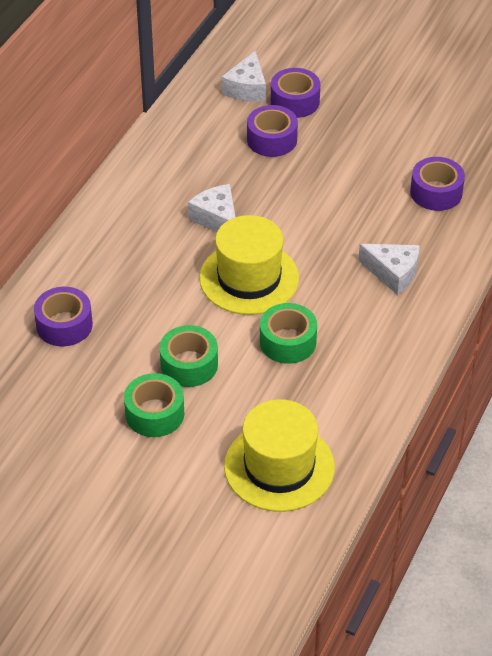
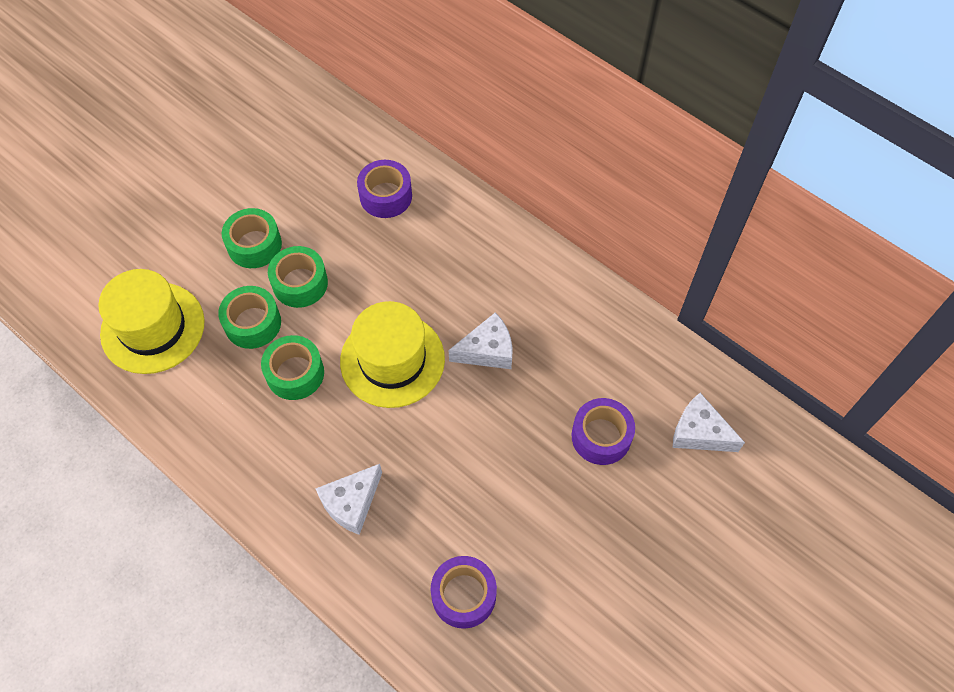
camera: 105 degrees right, 15 degrees up
purple tape [271,68,320,118] -> none
none -> green tape [218,286,281,349]

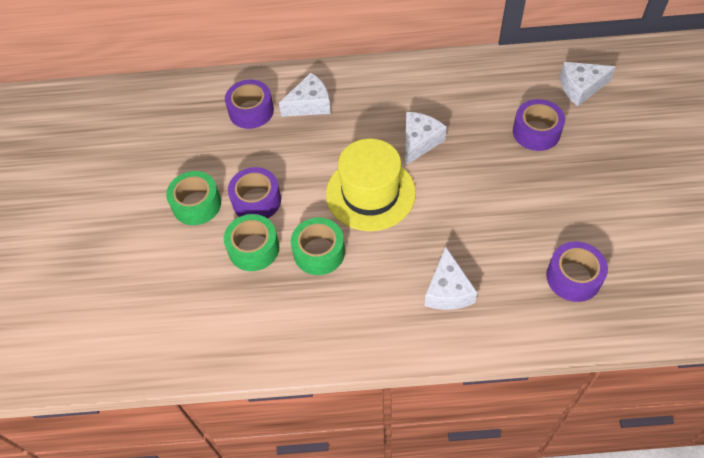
camera: 40 degrees left, 5 degrees down
yellow hat [98,269,205,374] -> none
green tape [268,246,328,308] -> purple tape [228,167,281,219]
none -> white cheese [279,73,331,117]

